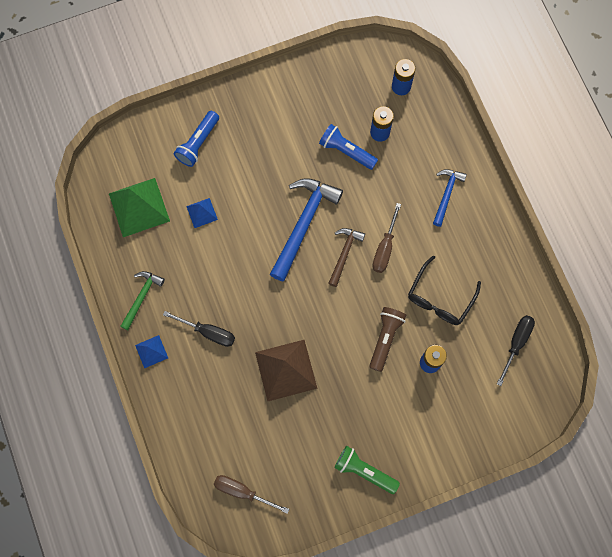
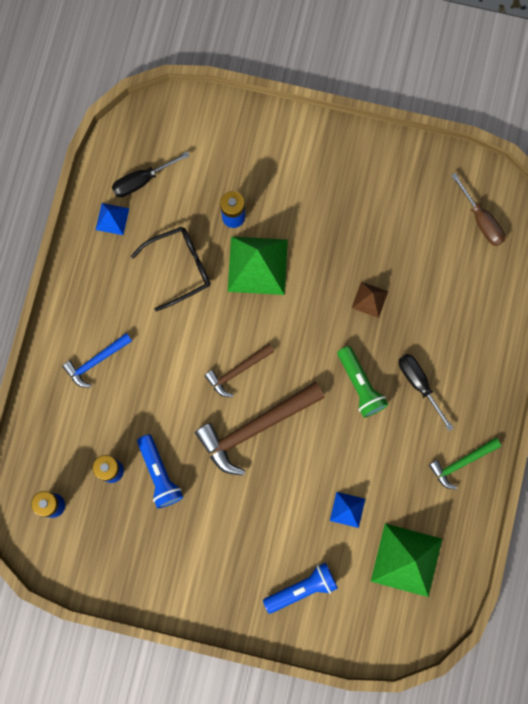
camera: 145 degrees left, 5 degrees up
blue pyramid [135,335,168,368] -> blue pyramid moved to [96,203,129,235]
brown pyramid [255,340,317,401] -> brown pyramid [352,282,388,318], size x0.50
blue hammer [270,178,343,281] -> brown hammer [195,382,325,475]
green flashlight [335,446,400,494] -> green flashlight moved to [337,346,388,418]
brown flashlight [369,307,406,372] -> green pyramid [228,236,288,295]
brown screwdriver [373,203,401,273] -> none

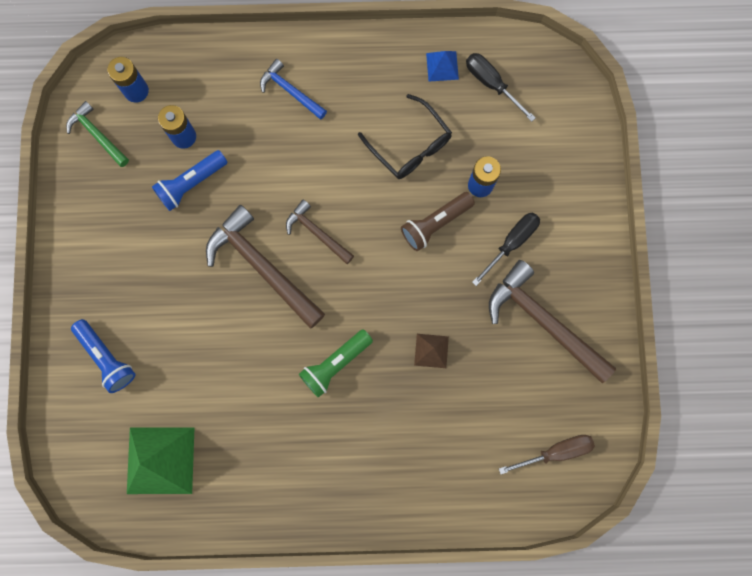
camera: 75 degrees right, 0 degrees up
green pyramid [228,236,288,295] -> brown flashlight [401,192,475,251]
blue pyramid [330,492,365,528] -> none
black screwdriver [399,354,453,431] -> black screwdriver moved to [472,212,540,286]
green hammer [429,437,501,489] -> green hammer moved to [66,101,129,167]
brown screwdriver [451,173,505,246] -> brown screwdriver turned 150 degrees counterclockwise [499,435,595,474]
none -> brown hammer [489,260,616,383]

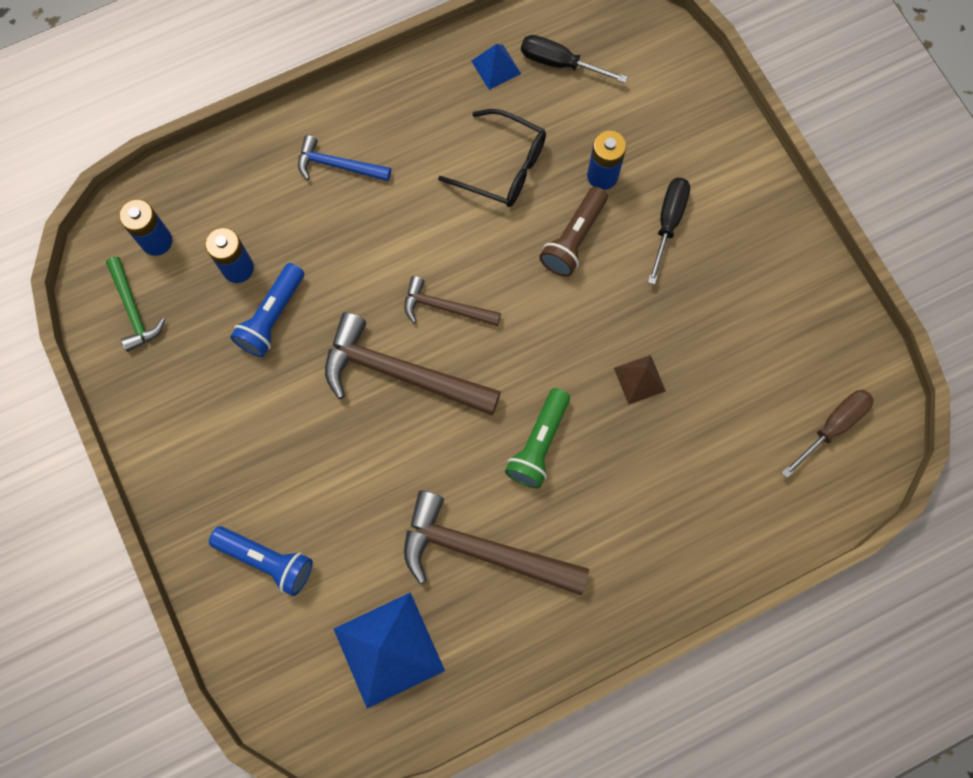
camera: 25 degrees left, 5 degrees down
green hammer [66,101,129,167] -> green hammer turned 135 degrees counterclockwise [106,257,165,352]
green pyramid [127,428,194,494] -> blue pyramid [334,592,445,708]
brown hammer [489,260,616,383] -> brown hammer moved to [404,490,589,595]

